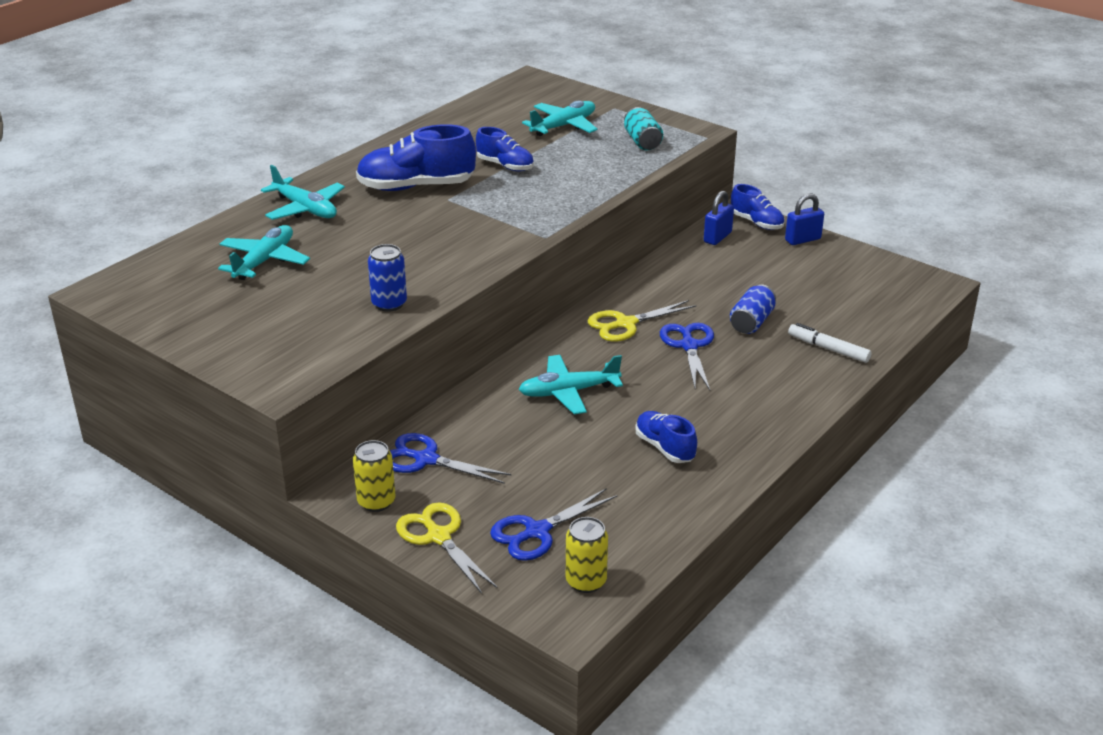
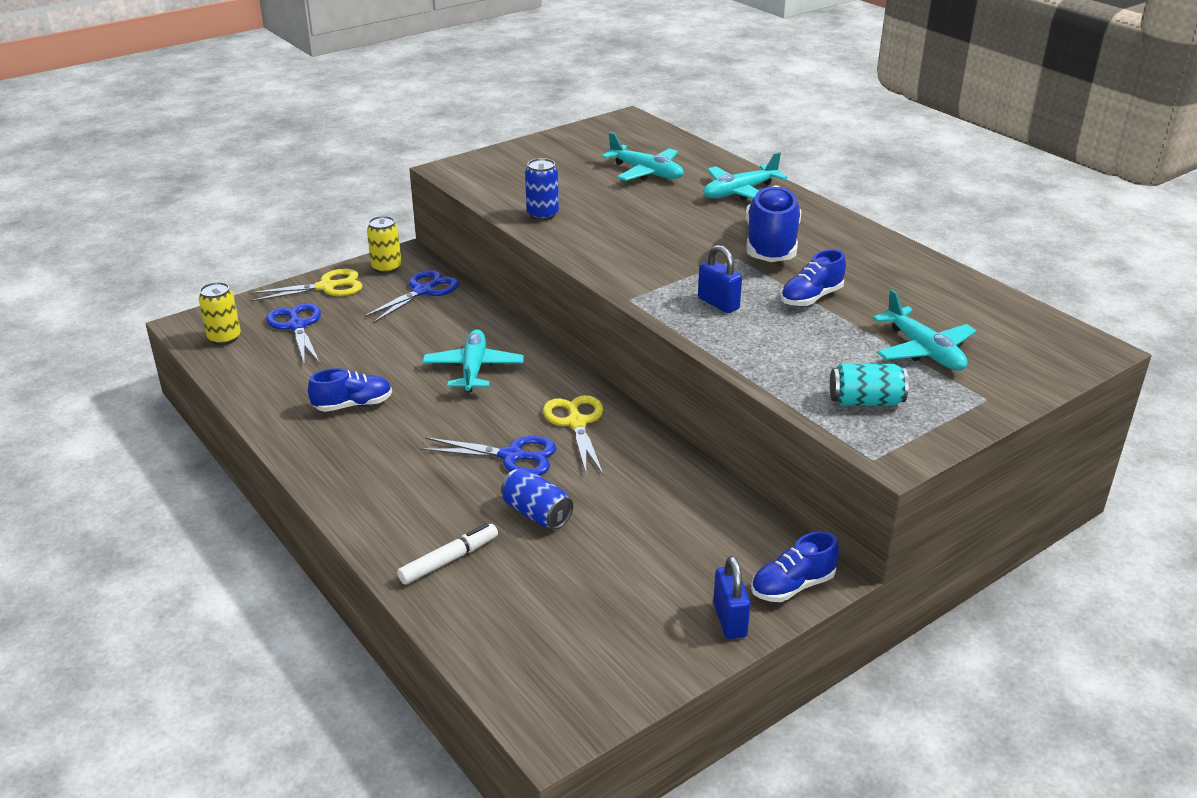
camera: 105 degrees right, 0 degrees up
blue padlock [704,191,734,245] -> blue padlock moved to [698,245,742,313]

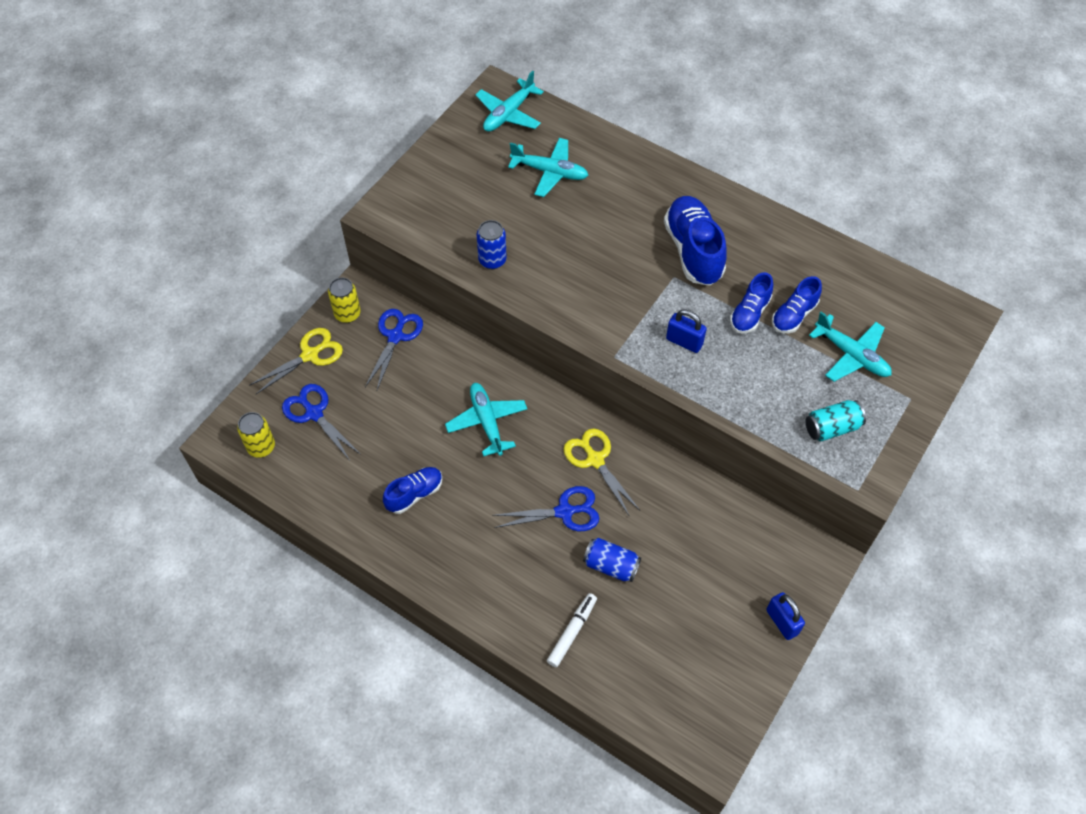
camera: 20 degrees left, 25 degrees up
turquoise plane [704,152,787,201] -> turquoise plane moved to [475,71,544,132]
blue shoe [751,531,839,602] -> blue shoe moved to [772,276,822,333]

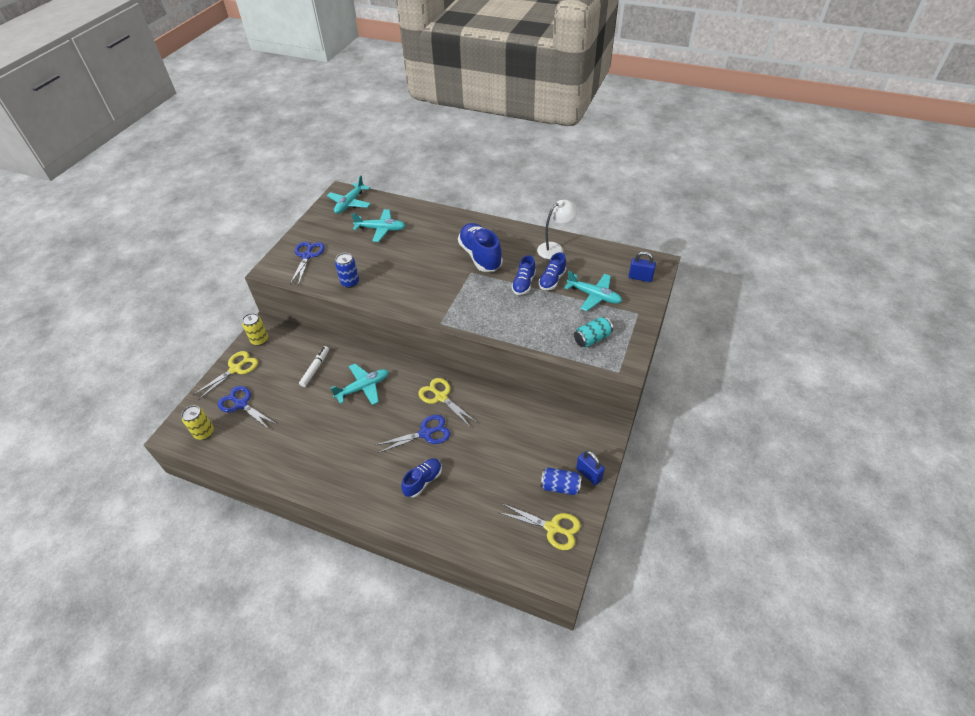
camera: 10 degrees left, 10 degrees down
blue scissors [365,309,423,390] -> blue scissors moved to [290,242,325,286]
blue shoe [383,467,443,514] -> blue shoe moved to [401,458,442,498]
turquoise plane [445,383,527,456] -> turquoise plane turned 90 degrees clockwise [330,364,389,405]
white marker [547,593,597,667] -> white marker moved to [299,346,329,387]
blue can [583,538,641,582] -> blue can moved to [541,467,582,495]
blue padlock [666,310,707,353] -> blue padlock moved to [629,251,656,282]
none -> yellow scissors [498,503,581,550]
none -> white lamp [537,200,577,259]

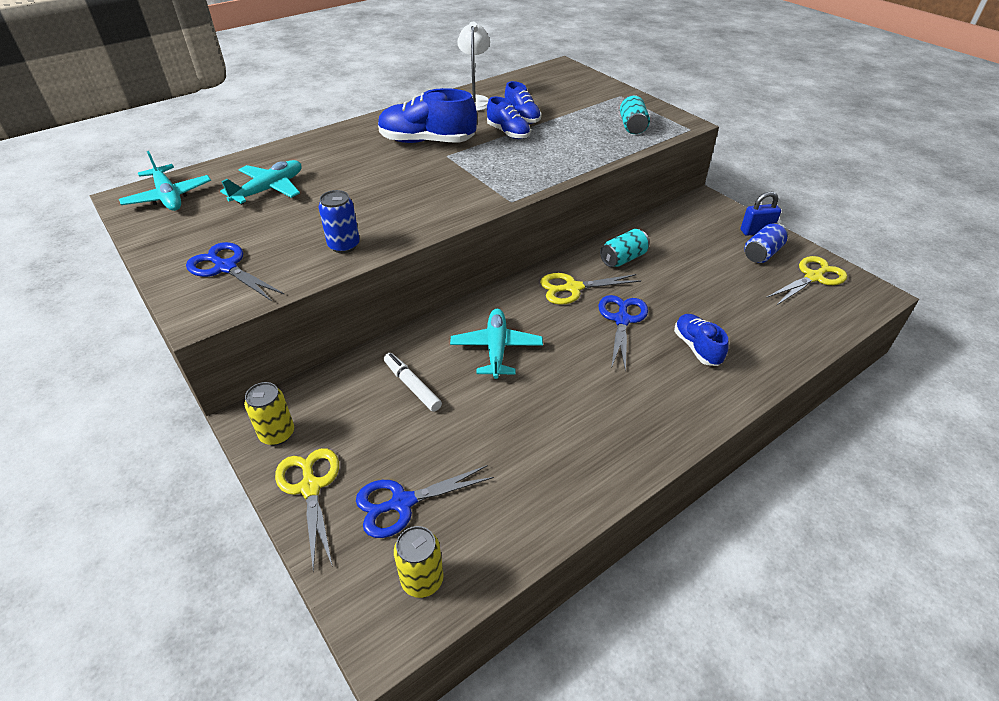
camera: 60 degrees left, 5 degrees down
turquoise plane [564,271,622,311] -> none
blue padlock [629,251,656,282] -> none
none -> turquoise can [600,229,650,267]

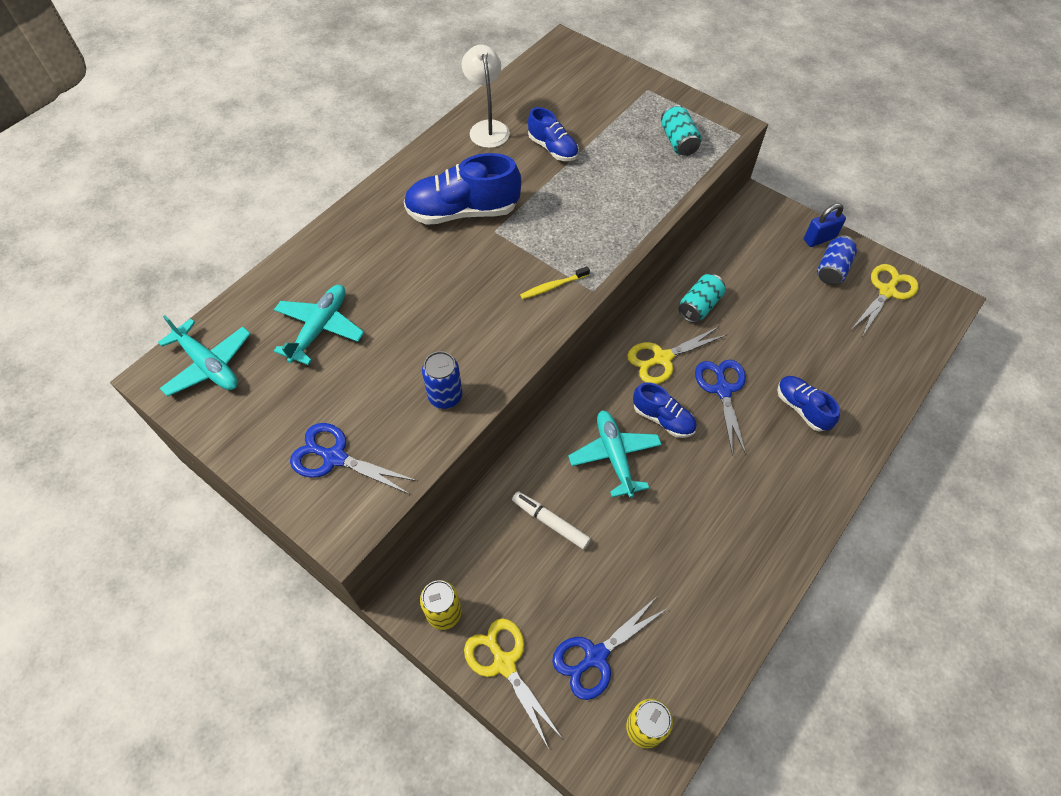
camera: 15 degrees left, 15 degrees up
blue shoe [487,97,531,139] -> blue shoe moved to [633,382,697,438]
none -> yellow toothbrush [520,266,590,299]

